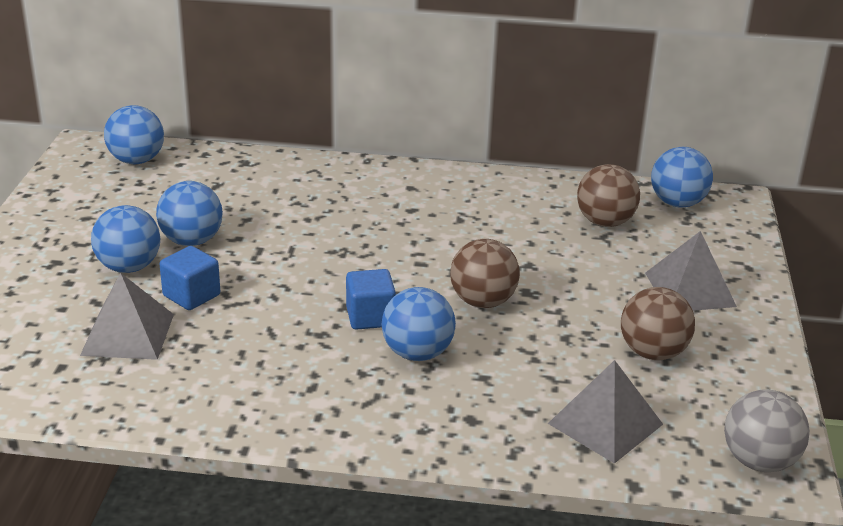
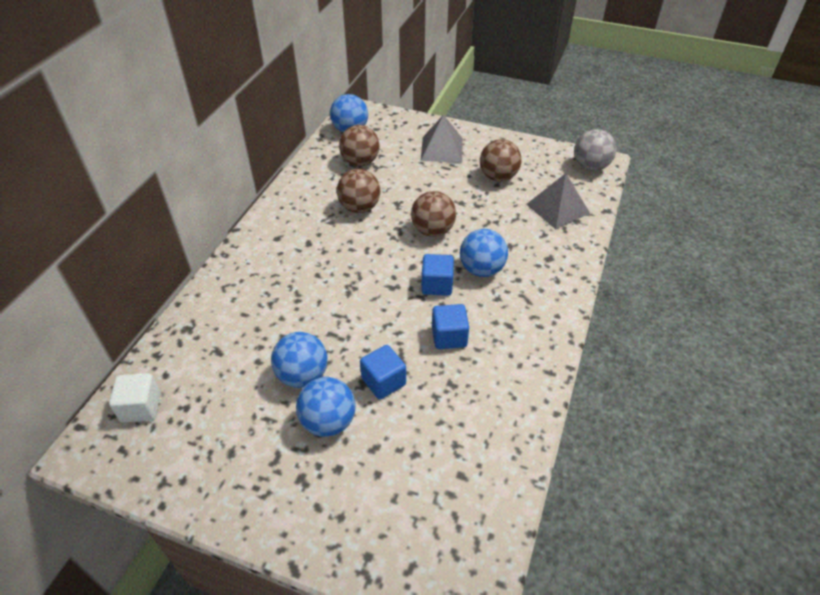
camera: 75 degrees left, 15 degrees up
grey pyramid [80,273,174,360] -> none
blue ball [104,105,164,164] -> white cube [109,373,161,423]
none -> brown ball [337,169,380,213]
none -> blue cube [432,304,469,349]

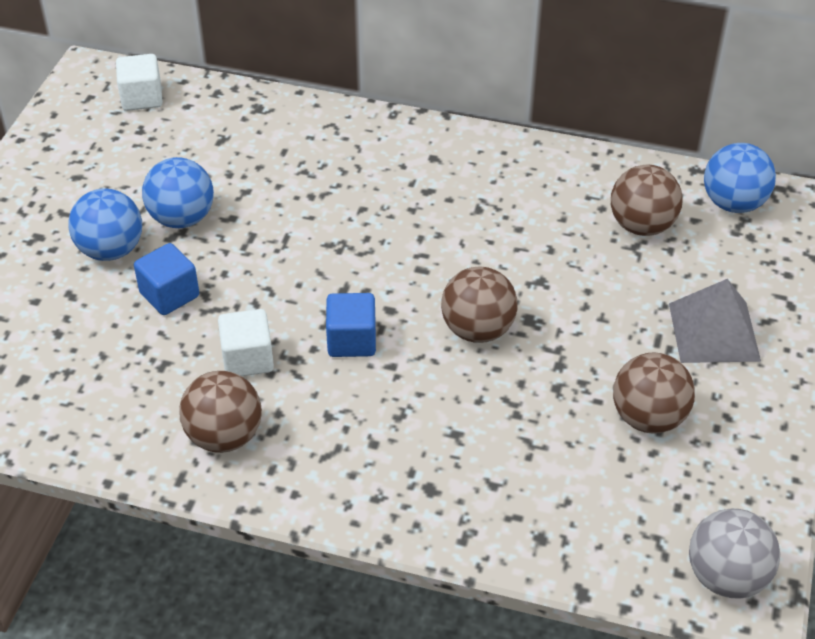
camera: 85 degrees right, 0 degrees up
brown ball [337,169,380,213] -> brown ball moved to [179,371,262,453]
blue cube [432,304,469,349] -> white cube [218,309,274,376]
blue ball [460,229,508,277] -> none
grey pyramid [526,173,590,229] -> none

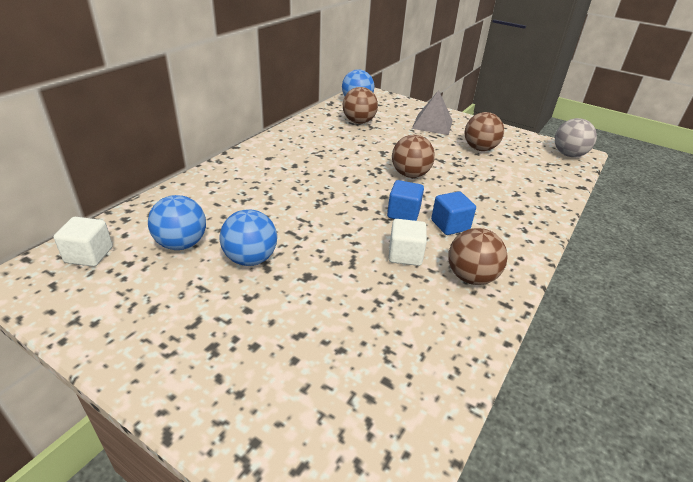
camera: 75 degrees left, 10 degrees down
blue ball [68,188,142,261] -> blue ball moved to [148,195,206,250]
blue cube [134,243,199,315] -> blue cube moved to [431,191,476,235]

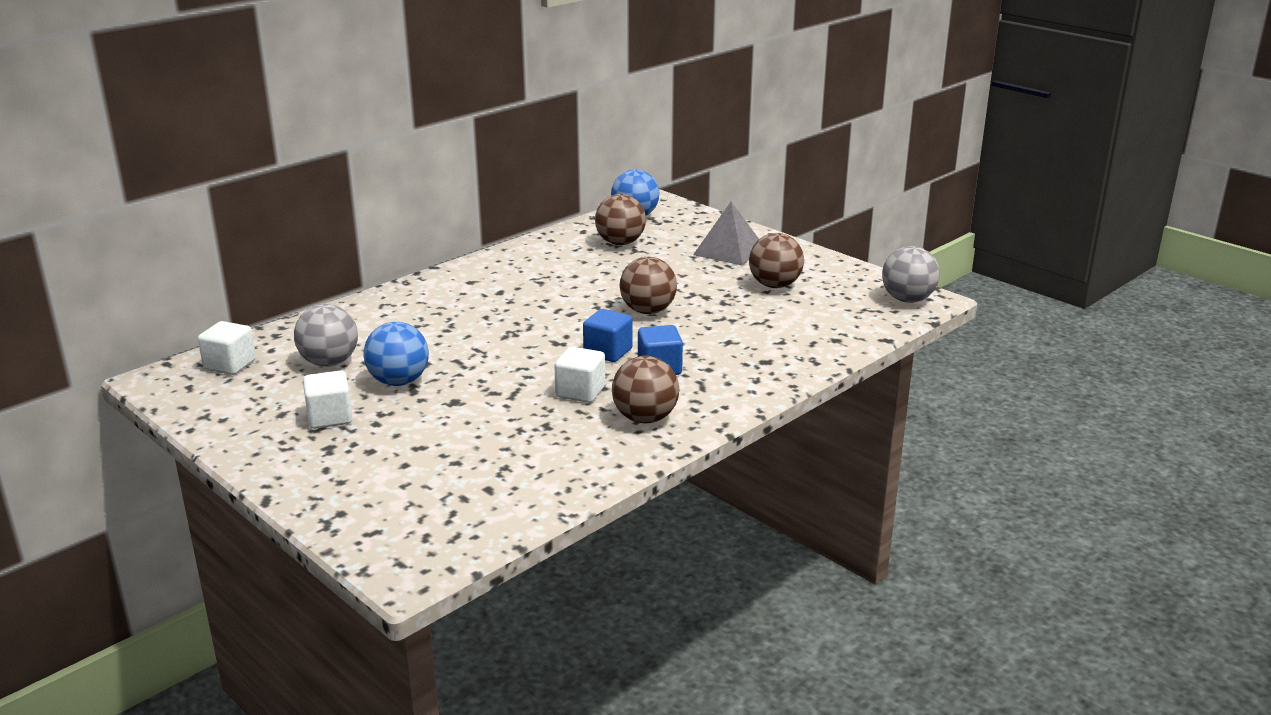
camera: 15 degrees right, 10 degrees down
blue ball [148,195,206,250] -> grey ball [294,304,358,367]
none -> white cube [303,370,352,429]

